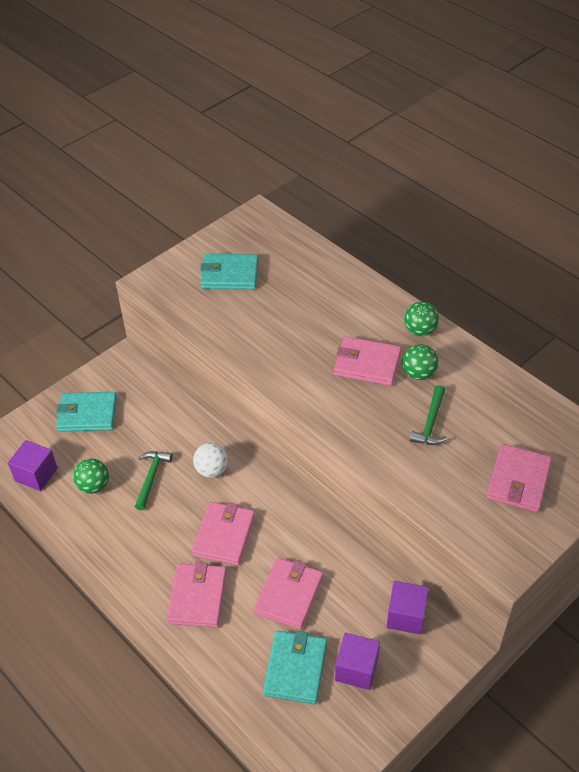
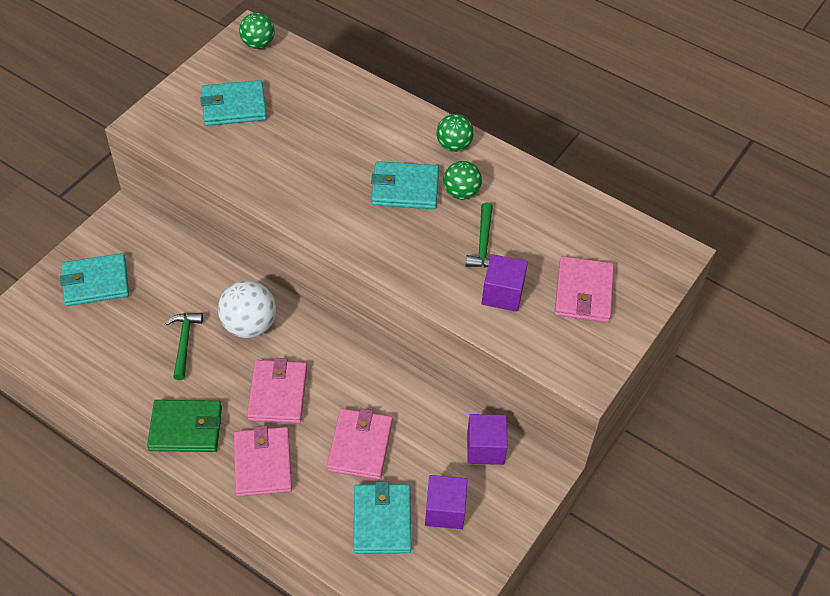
camera: 15 degrees left, 5 degrees up
purple cube [8,440,57,491] -> purple cube moved to [482,254,528,312]
green ball [73,458,109,494] -> green ball moved to [239,13,274,49]
white ball [193,443,228,478] -> white ball [218,280,276,338], size x1.50
pink wallet [334,336,402,386] -> turquoise wallet [371,161,439,209]
none -> green wallet [147,400,222,452]

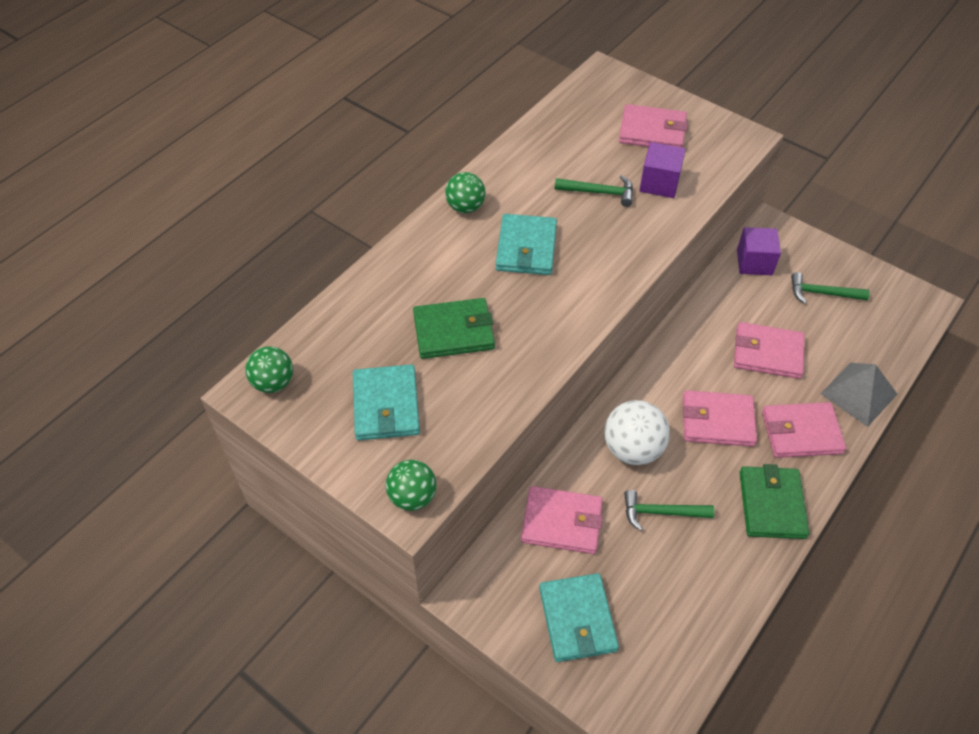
camera: 85 degrees left, 0 degrees up
turquoise wallet [354,481,411,554] -> none
purple cube [425,475,468,529] -> green hammer [791,272,870,304]
green ball [443,161,482,200] -> green ball moved to [386,460,437,511]
none -> green wallet [413,298,495,359]
none -> pink wallet [521,486,603,554]
none -> grey pyramid [820,363,898,427]

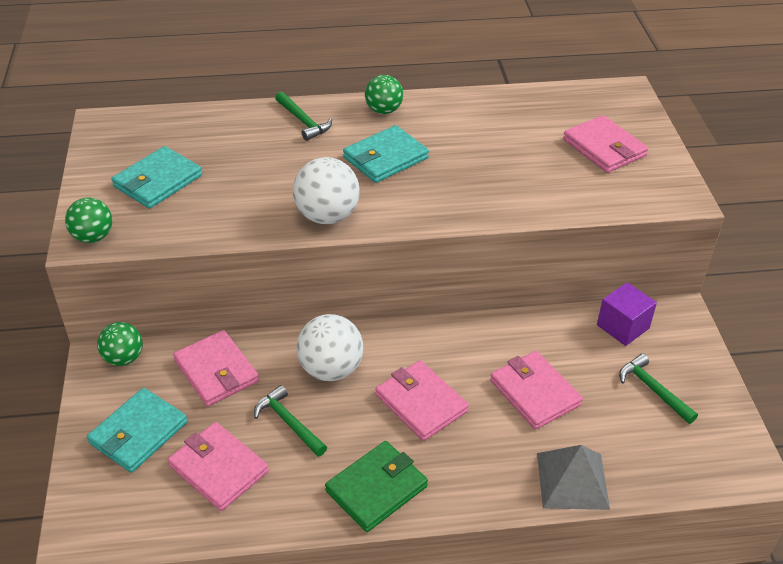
camera: 45 degrees right, 10 degrees down
green ball [245,346,293,393] -> green ball moved to [97,322,143,366]
green wallet [413,298,495,359] -> none
green hammer [555,175,633,207] -> green hammer moved to [275,92,332,141]
purple cube [639,142,686,198] -> none
pink wallet [762,402,846,458] -> pink wallet moved to [168,422,269,511]
none -> white ball [293,157,360,224]

